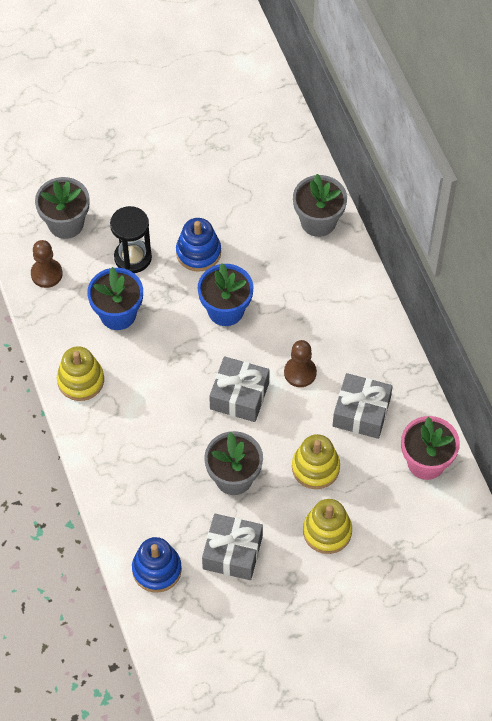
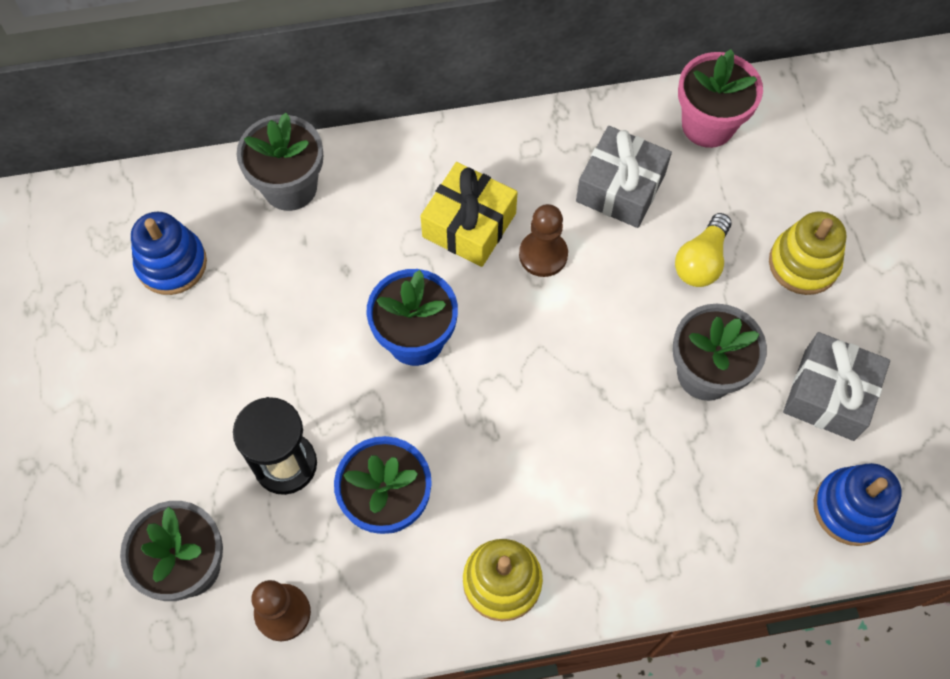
camera: 80 degrees left, 5 degrees up
blue stacking toy [176,218,221,272] -> blue stacking toy moved to [131,212,207,295]
grey gift [209,356,270,422] -> none
yellow stacking toy [292,434,340,489] -> yellow light bulb [675,213,732,287]
none -> yellow gift [420,162,517,267]

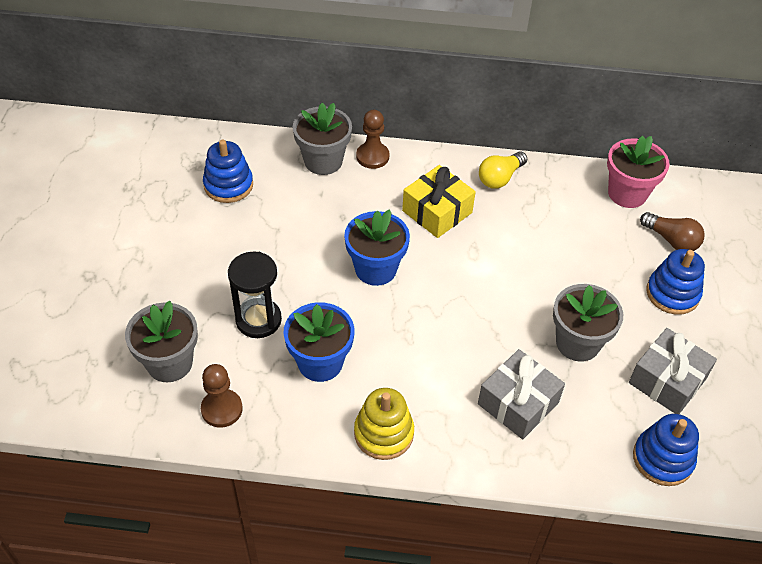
camera: 15 degrees right, 15 degrees down
brown pawn [519,204,568,277] -> brown pawn moved to [356,110,389,169]
grey gift [576,126,672,228] -> grey gift moved to [478,349,565,439]
yellow light bulb [675,213,732,287] -> yellow light bulb moved to [479,152,527,189]
yellow stacking toy [769,212,847,295] -> blue stacking toy [646,249,705,315]
none -> brown light bulb [640,212,705,251]

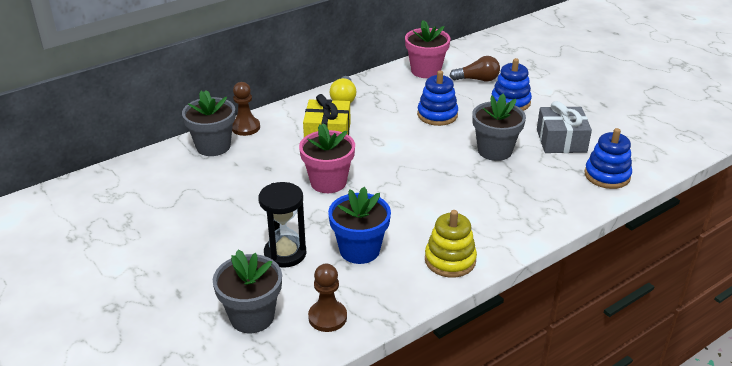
camera: 40 degrees left, 15 degrees down
blue stacking toy [203,139,253,203] -> blue stacking toy moved to [417,70,458,126]
blue flower pot [344,209,410,286] -> pink flower pot [299,123,355,193]
grey gift [478,349,565,439] -> none

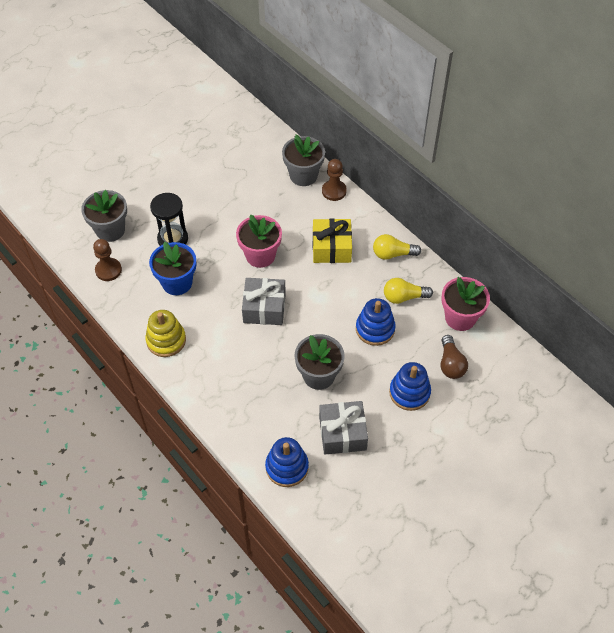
camera: 85 degrees right, 20 degrees up
none -> grey gift [242,278,286,325]
none -> yellow light bulb [384,278,433,304]

